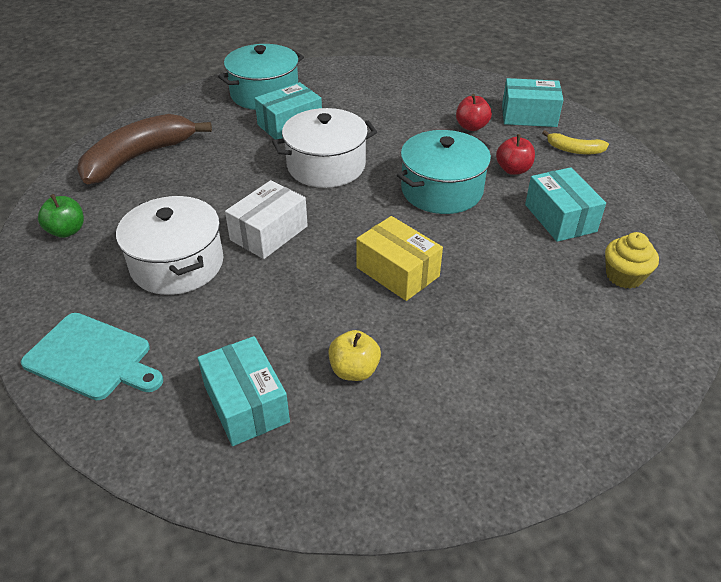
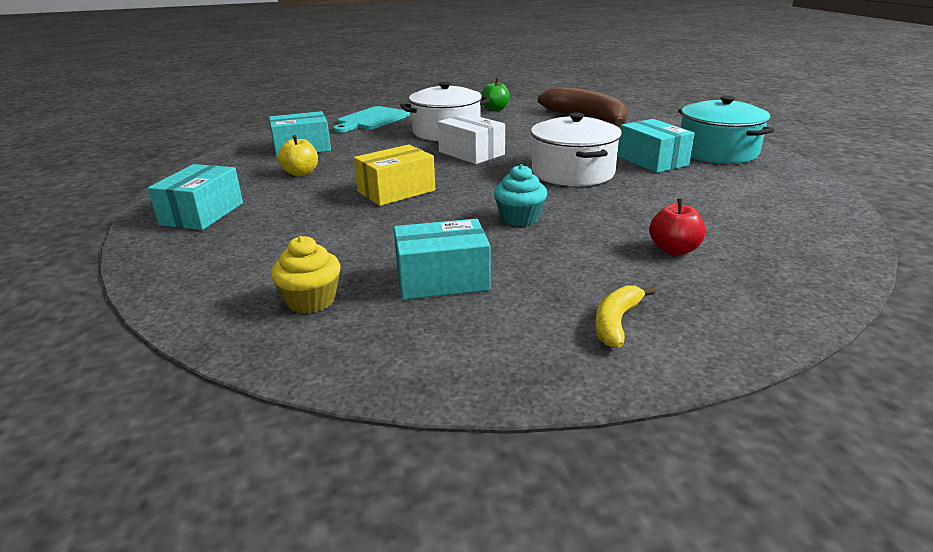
camera: 100 degrees right, 15 degrees down
turquoise pot [397,130,491,214] -> turquoise cupcake [494,164,547,226]
red apple [496,134,535,175] -> none
turquoise box [502,78,563,127] -> turquoise box moved to [148,164,243,230]

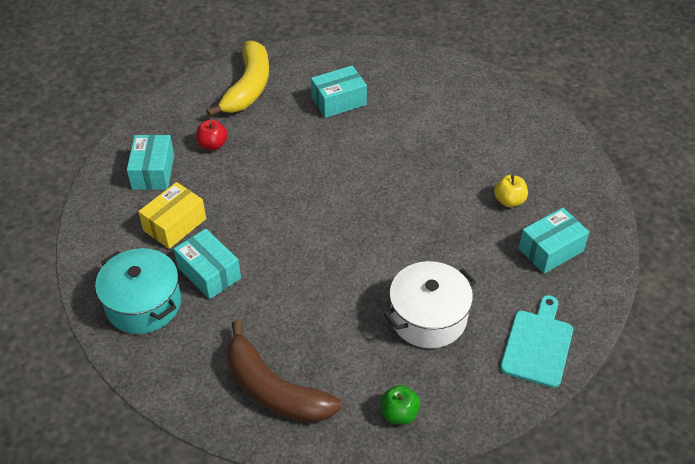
camera: 165 degrees right, 20 degrees up
turquoise box [148,164,243,230] -> turquoise box moved to [127,135,174,190]
yellow cupcake [271,236,340,313] -> none
yellow box [354,145,435,206] -> yellow box moved to [138,182,206,249]
white box [438,114,505,164] -> none
turquoise cupcake [494,164,547,226] -> none
white pot [531,113,622,186] -> none
yellow banana [595,285,656,348] -> yellow banana [207,41,269,117], size x2.14

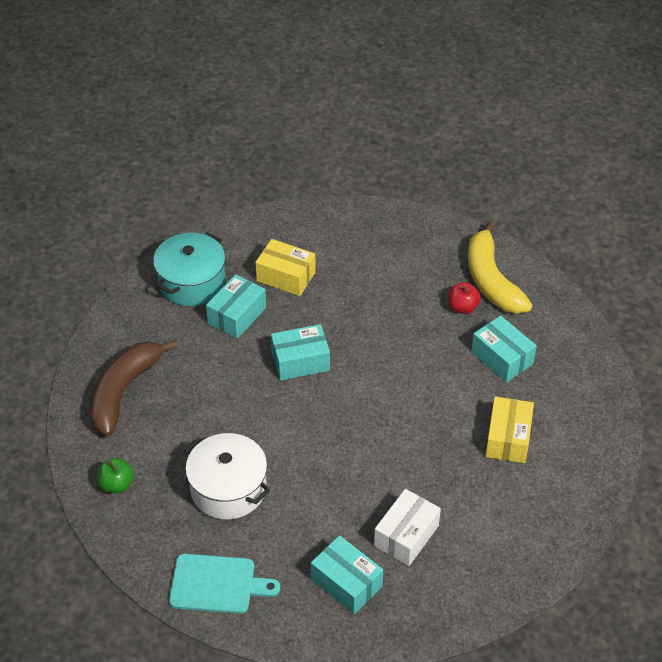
camera: 75 degrees right, 0 degrees up
turquoise box [127,135,174,190] -> turquoise box moved to [271,324,330,380]
red apple [196,120,228,150] -> red apple moved to [448,282,481,314]
yellow banana [207,41,269,117] -> yellow banana turned 75 degrees clockwise [468,220,533,314]
yellow apple [494,175,528,207] -> white box [374,489,441,566]
none -> yellow box [485,396,534,463]

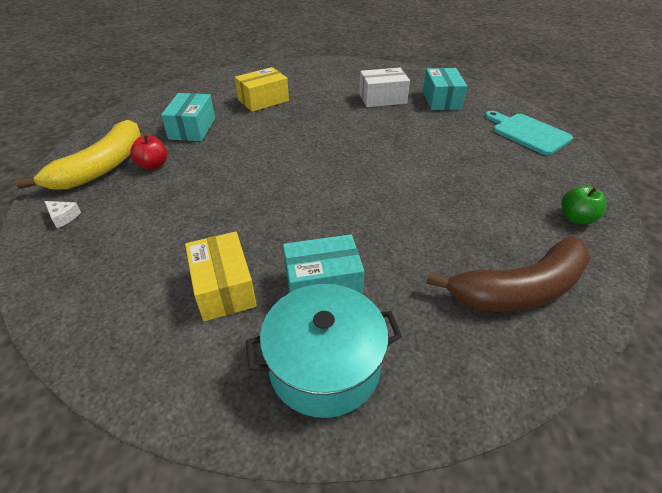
camera: 135 degrees left, 5 degrees down
white pot [184,433,270,519] -> none
turquoise box [271,324,330,380] -> none
none -> white cheese [44,201,81,228]

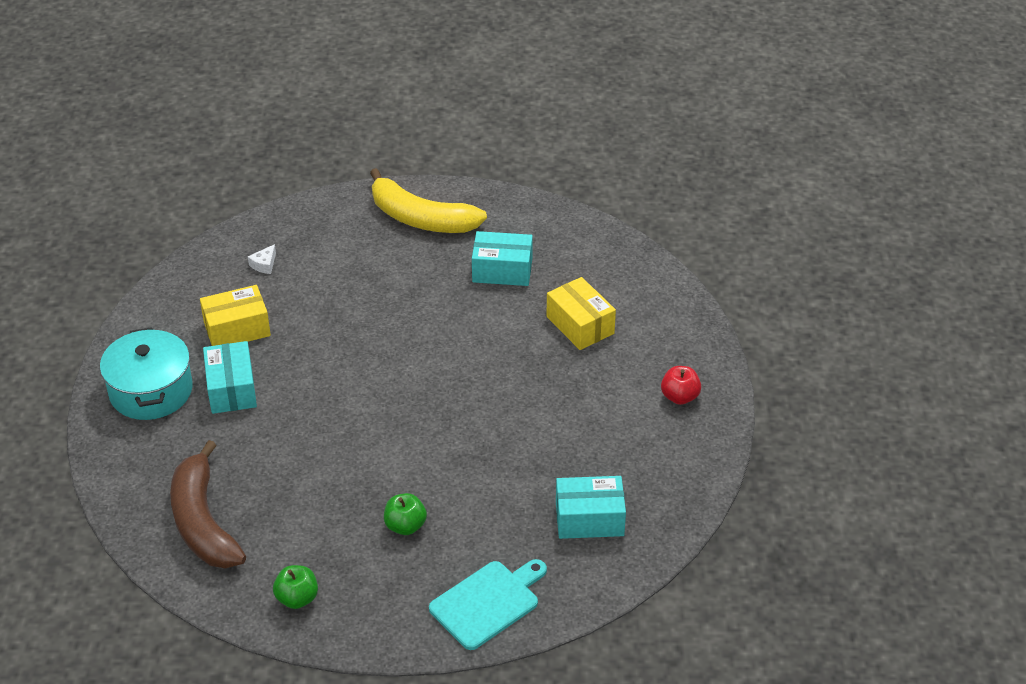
camera: 90 degrees right, 0 degrees up
white cheese [44,201,81,228] -> white cheese moved to [248,244,276,274]
red apple [130,134,167,170] -> red apple moved to [661,366,701,405]
white box [359,68,410,107] -> none
none -> green apple [384,493,427,535]

